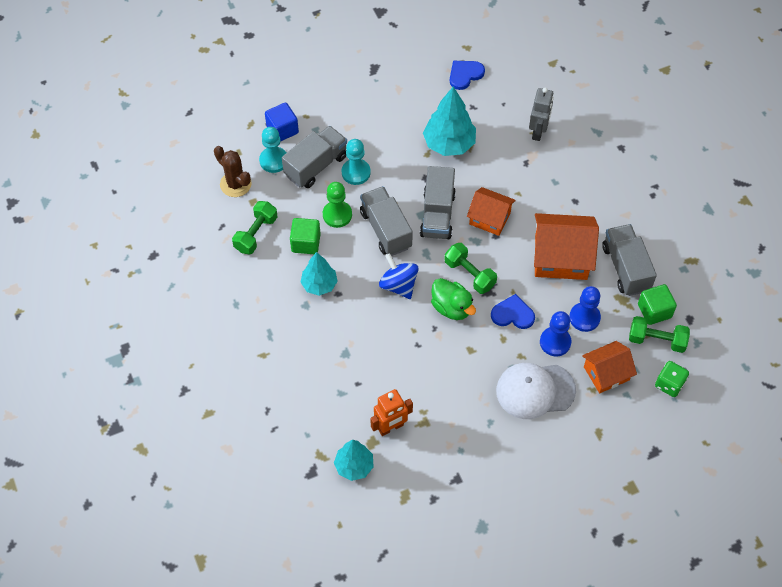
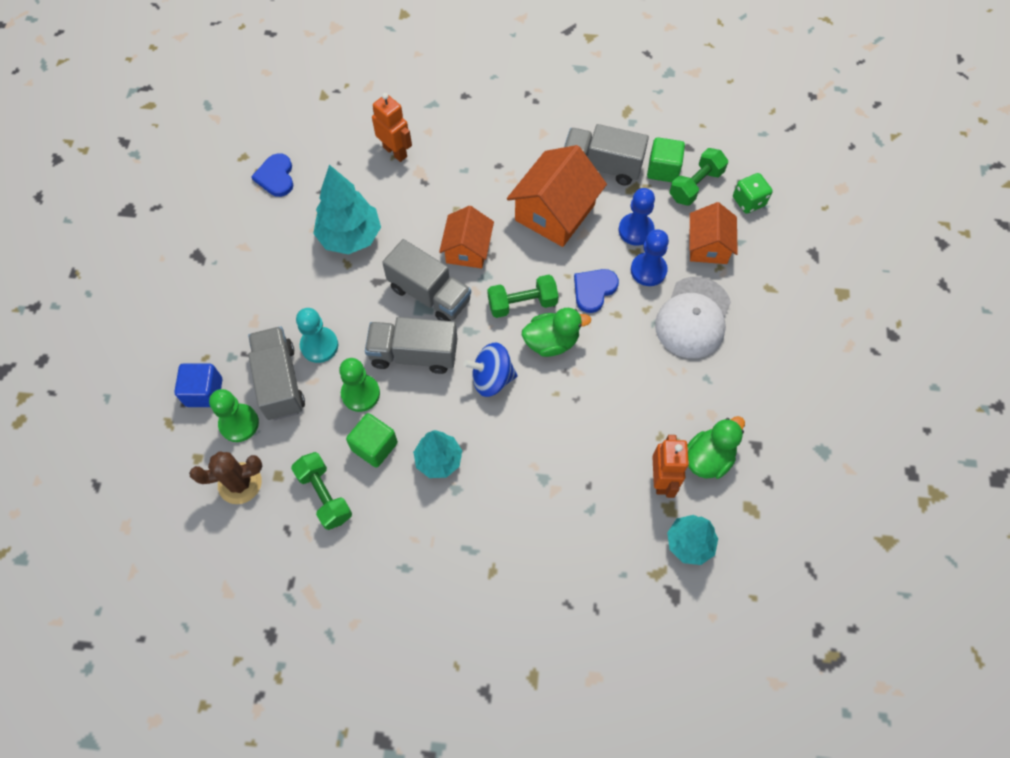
camera: 60 degrees left, 5 degrees up
turquoise pawn [259,127,286,173] -> green pawn [209,389,259,442]
orange house [467,187,516,236] -> orange house turned 45 degrees counterclockwise [439,206,494,269]
grey robot [529,88,554,141] -> orange robot [372,93,412,162]
none -> green duck [687,416,745,479]

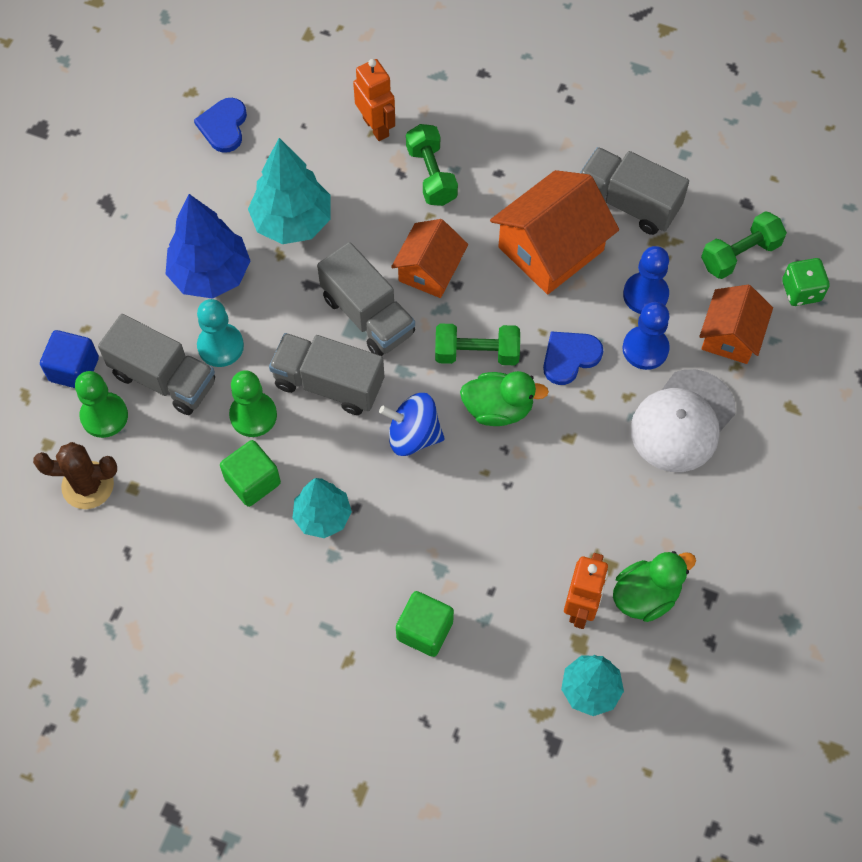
camera: 15 degrees right, 0 degrees up
grey truck [248,326,305,420] -> grey truck turned 120 degrees clockwise [98,314,215,415]
green dumbbell [291,452,352,530] -> green dumbbell moved to [406,124,458,206]
green cube [647,137,685,182] -> green cube moved to [396,591,454,657]
none -> blue tree [166,194,250,299]

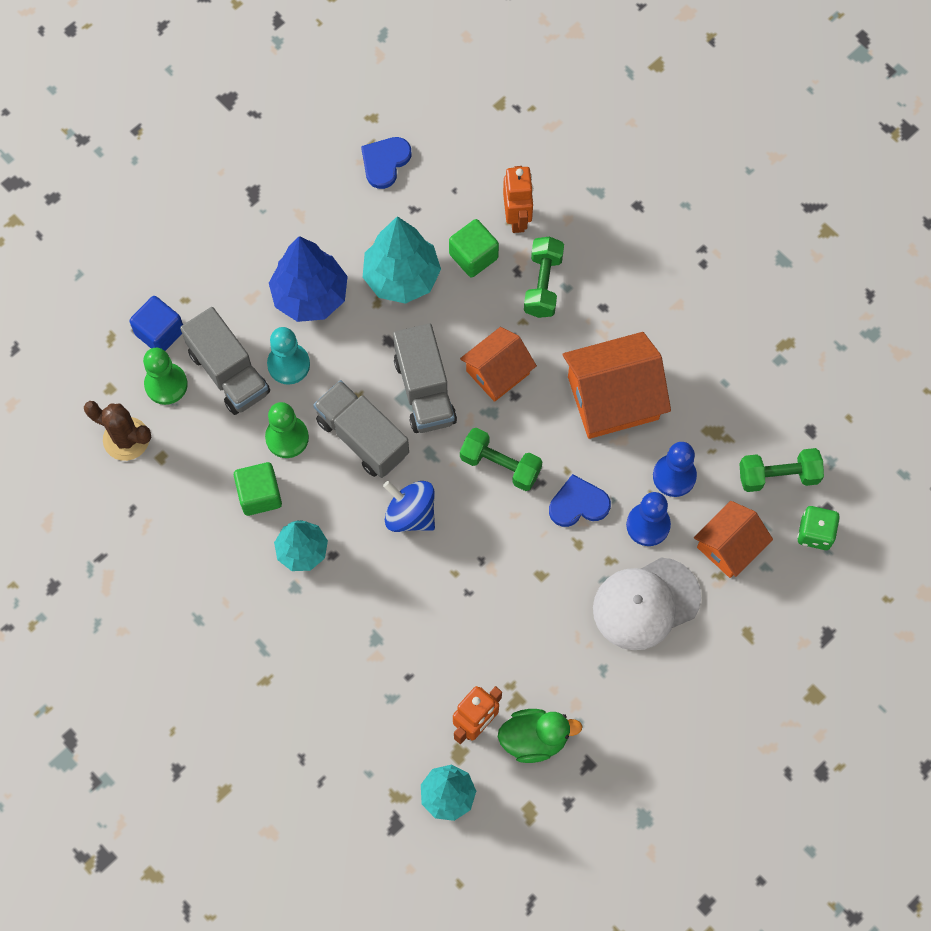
camera: 25 degrees right, 5 degrees up
green cube [396,591,454,657] -> green cube moved to [449,219,499,278]
green duck [460,371,549,426] -> none
grey truck [580,147,689,235] -> none

